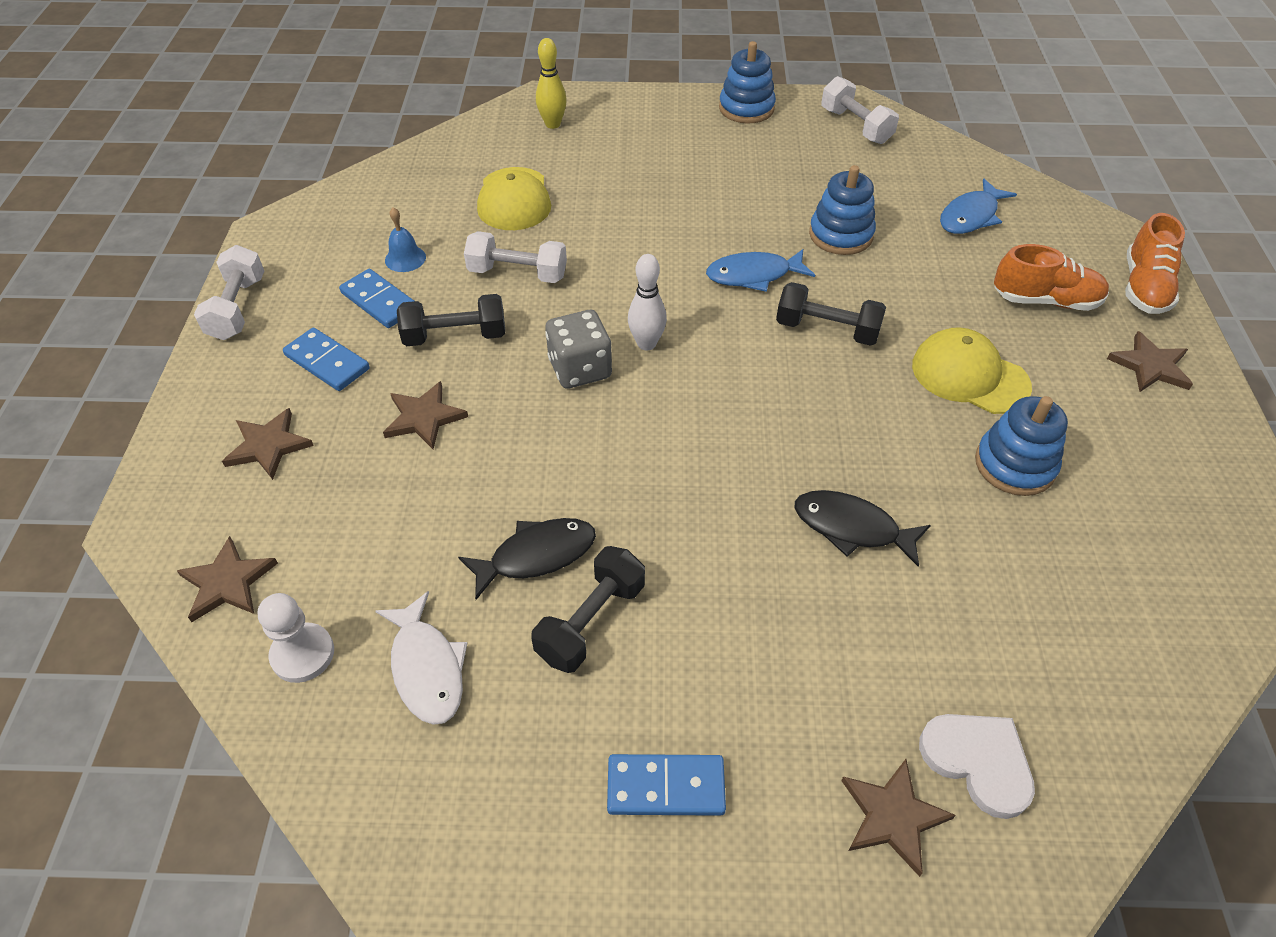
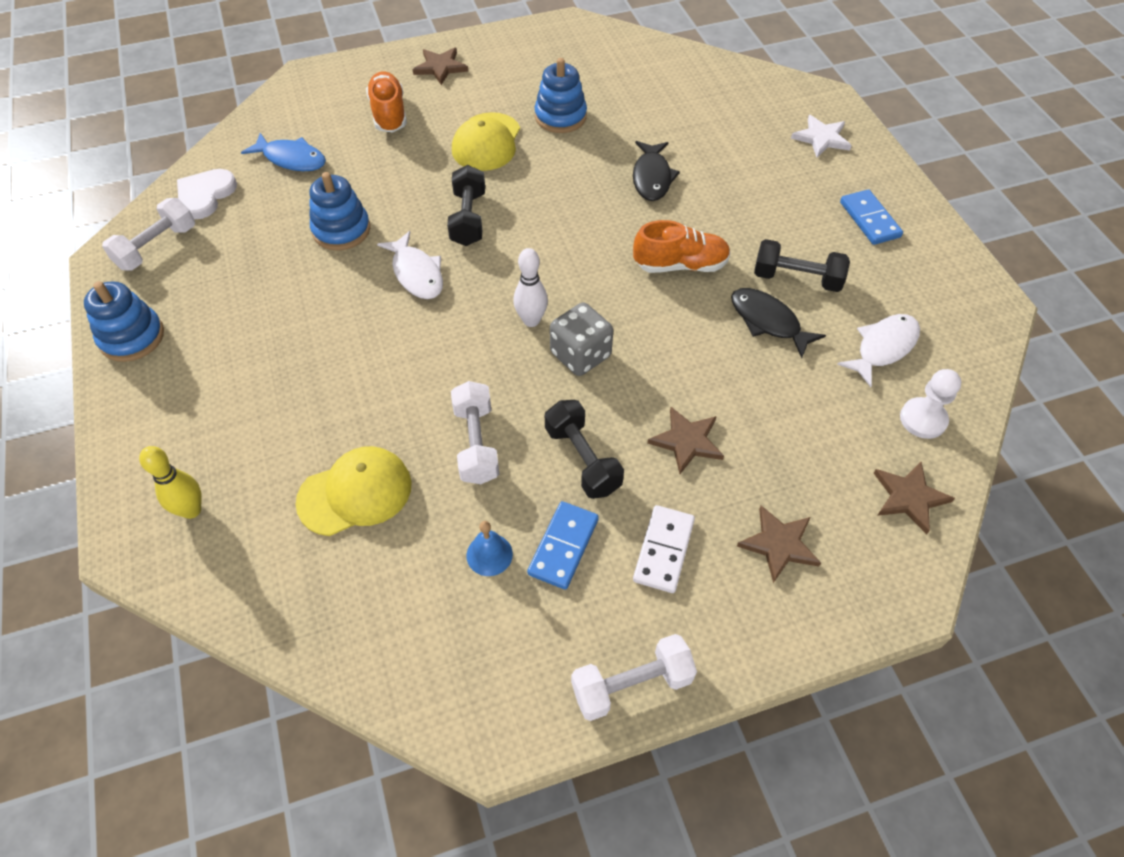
camera: 110 degrees left, 5 degrees up
blue domino [283,328,370,391] -> white domino [633,505,695,593]
blue fish [706,249,815,292] -> white fish [377,231,443,299]
brown star [841,759,956,877] -> white star [791,115,852,157]
white heart [919,714,1035,819] -> white heart moved to [177,169,237,219]
orange shoe [1125,213,1185,314] -> orange shoe moved to [633,220,731,273]

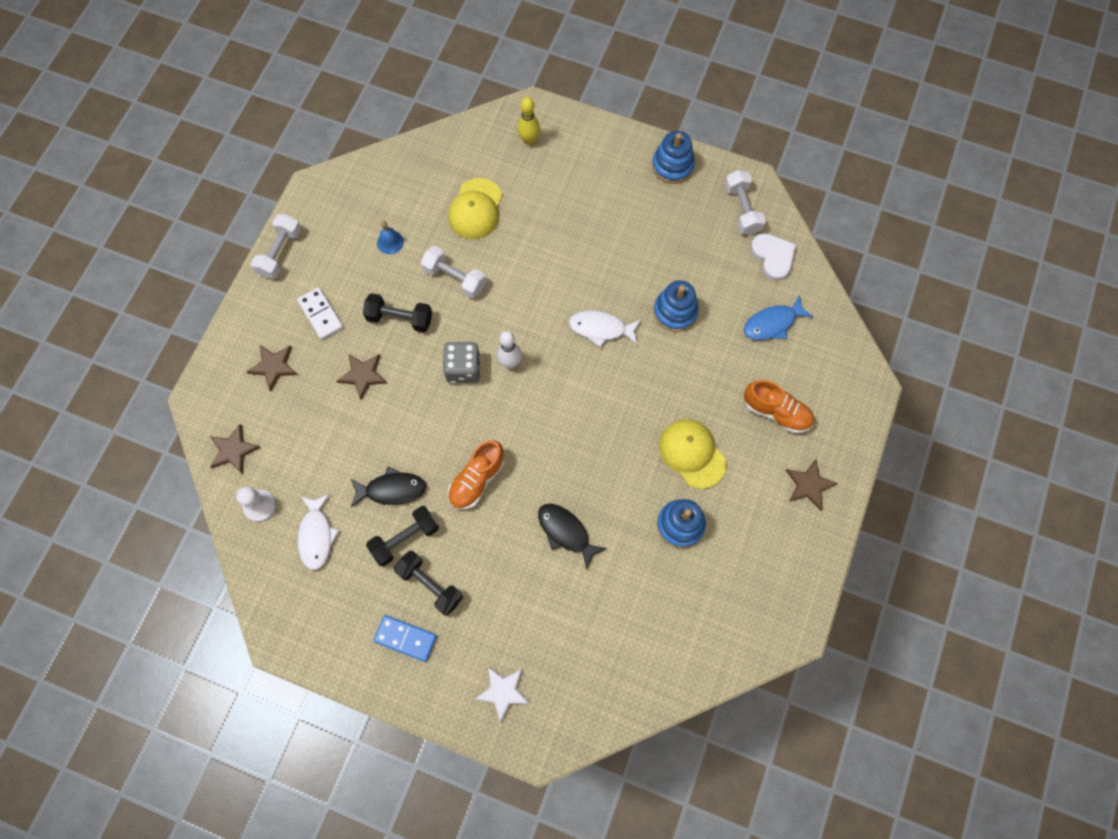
camera: 130 degrees right, 15 degrees up
black dumbbell [447,165,485,246] -> black dumbbell moved to [394,551,463,616]
blue domino [527,501,599,590] -> none

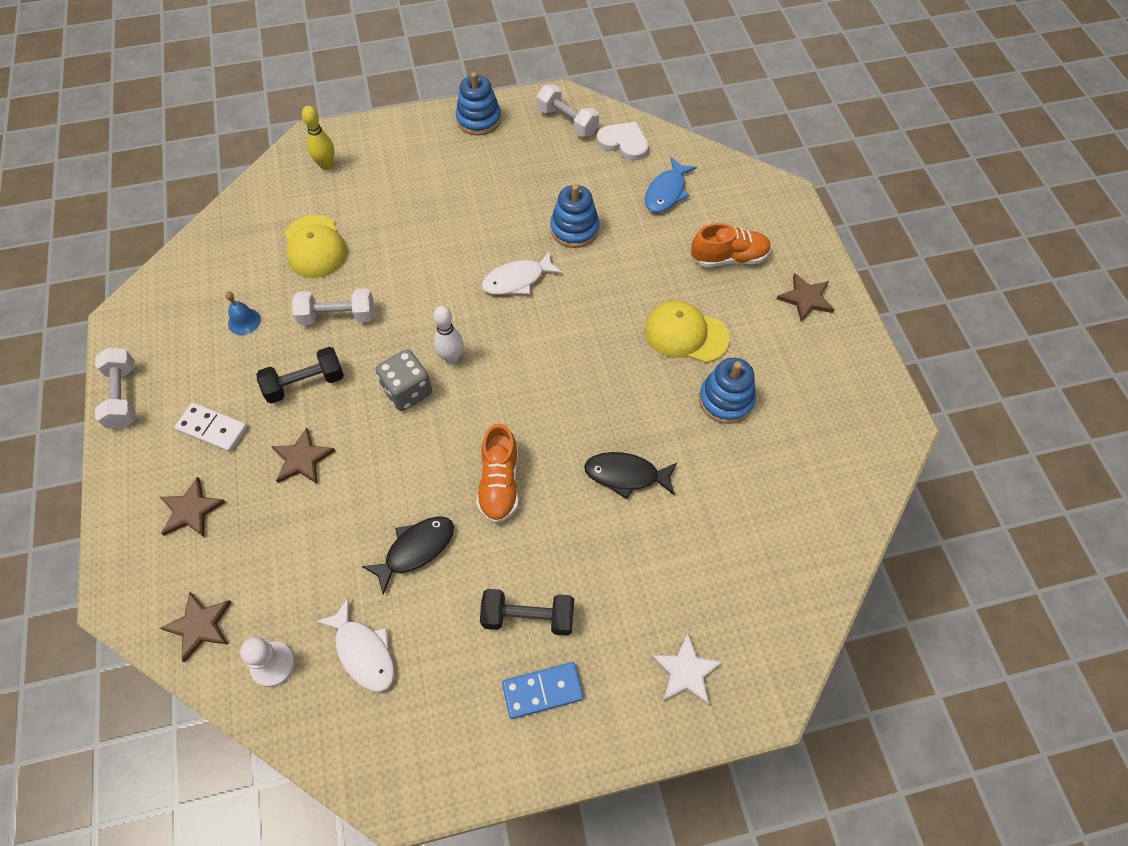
camera: 35 degrees left, 10 degrees down
black dumbbell [366,506,439,566] -> none

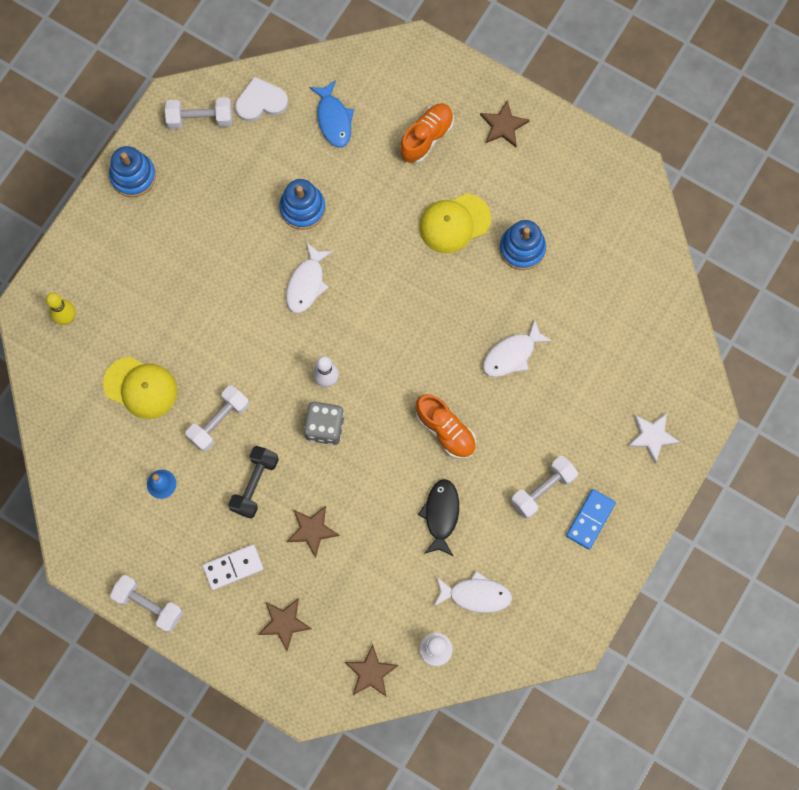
camera: 45 degrees left, 15 degrees up
black dumbbell [480,589,574,636] -> white dumbbell [511,456,578,519]
black fish [584,452,678,499] -> white fish [483,320,552,377]

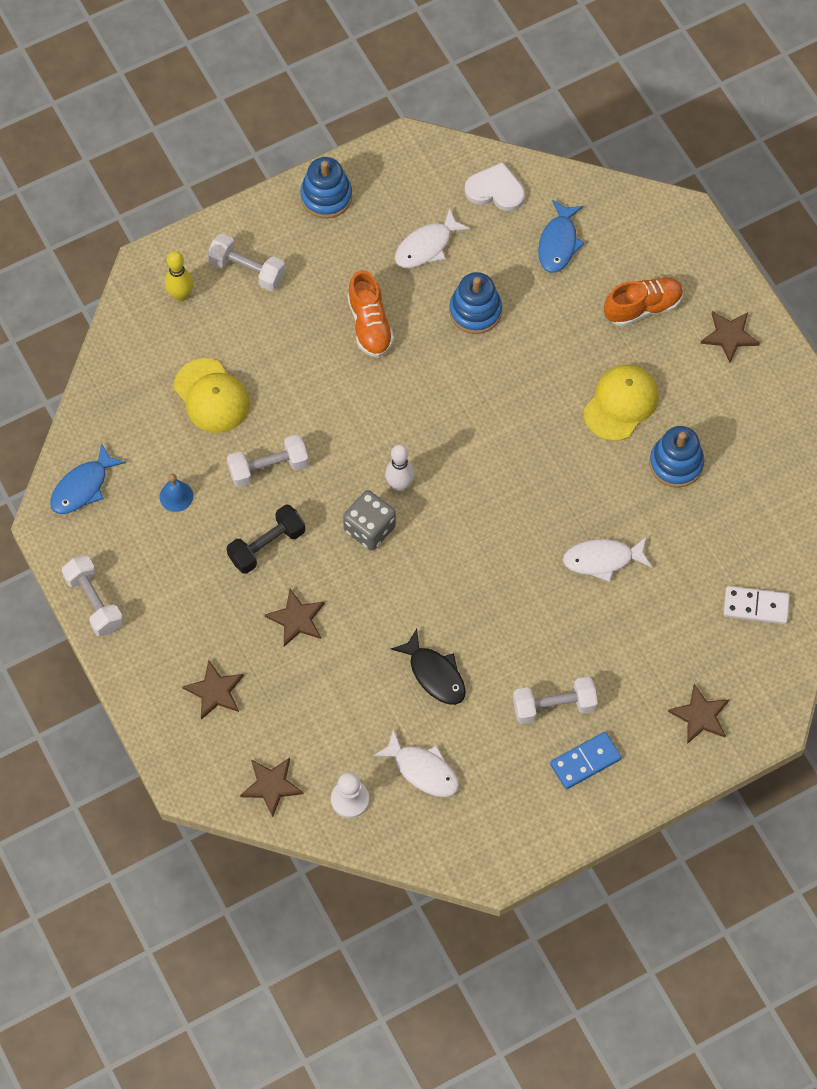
camera: 30 degrees right, 10 degrees down
white dumbbell [165,97,232,129] -> white dumbbell moved to [207,233,285,291]
white domino [202,544,264,590] -> white domino moved to [723,586,790,624]
white fish [286,242,333,313] -> white fish moved to [395,208,471,268]
orange shoe [416,394,476,459] -> orange shoe moved to [347,270,394,357]
black fish [418,479,459,556] -> black fish turned 105 degrees clockwise [391,629,466,705]
yellow cap [419,193,491,253] -> yellow cap turned 120 degrees clockwise [583,365,659,441]
white star [627,413,680,463] -> brown star [668,684,729,744]
none -> blue fish [50,443,126,514]

